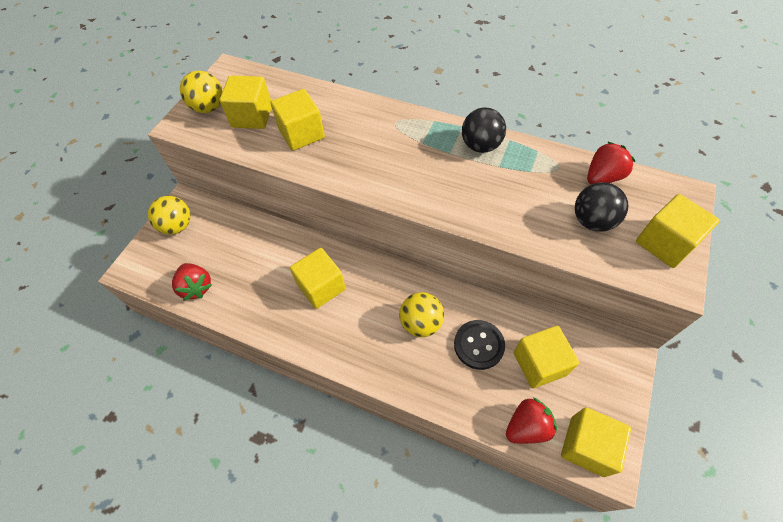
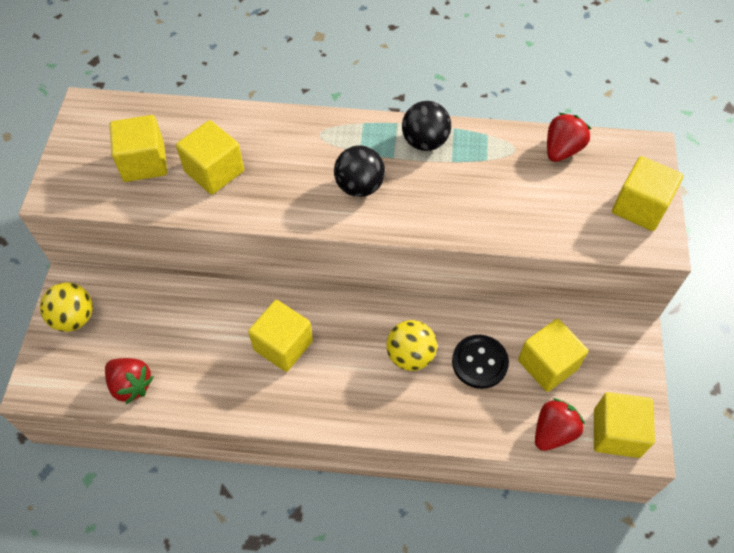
camera: 20 degrees left, 0 degrees up
yellow ball [180,71,223,113] -> none
black ball [575,182,628,232] -> black ball moved to [334,145,385,197]

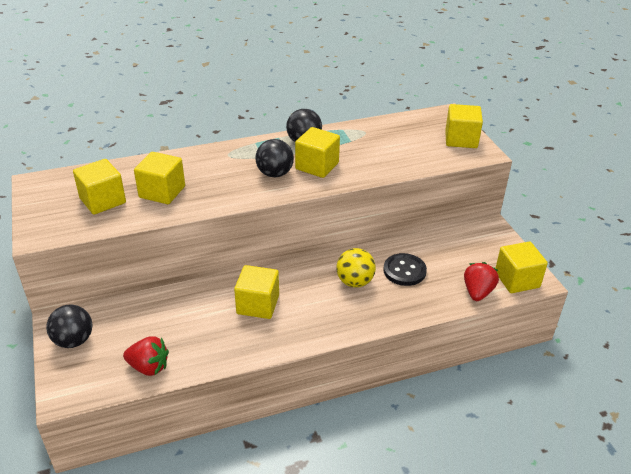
camera: 25 degrees left, 20 degrees down
yellow ball [40,282,93,332] -> black ball [46,305,92,348]
yellow cube [518,319,589,392] -> yellow cube moved to [295,127,340,178]
red strawberry [547,113,591,162] -> none

